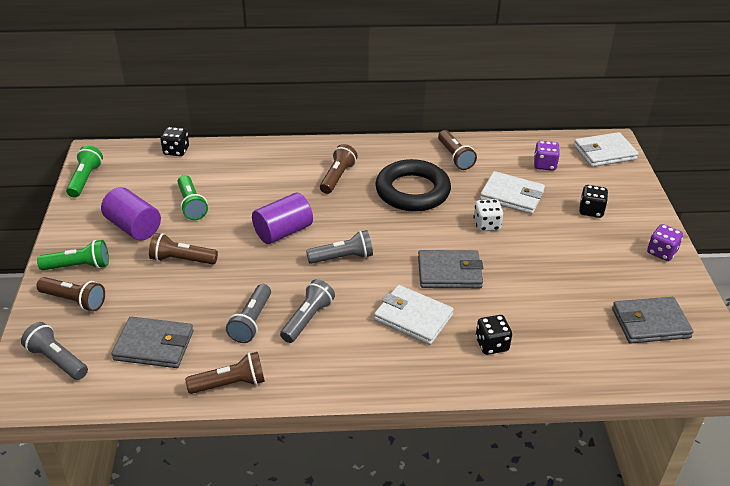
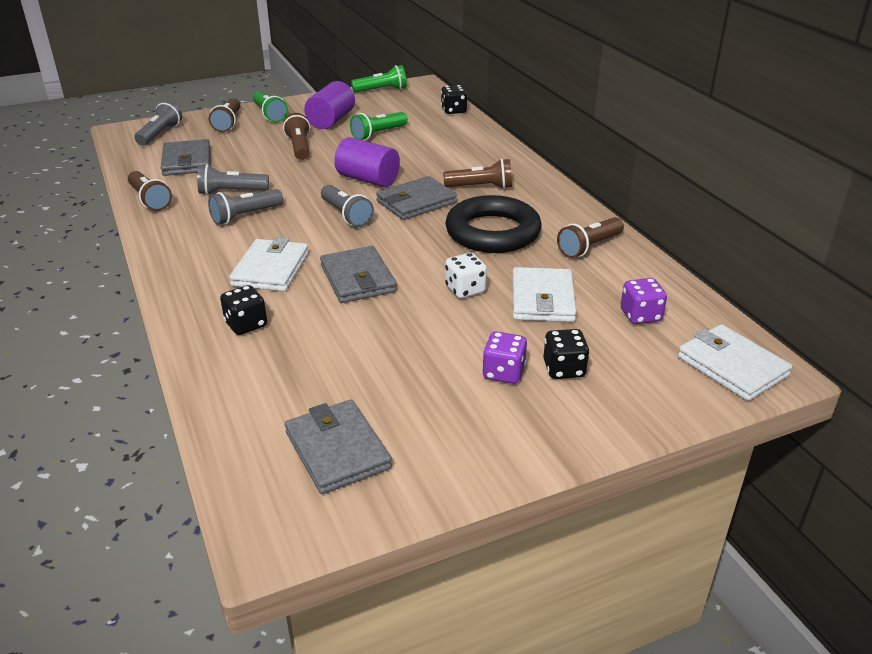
camera: 70 degrees right, 5 degrees down
grey flashlight [280,279,335,343] -> grey flashlight turned 135 degrees clockwise [208,189,283,225]
purple dice [647,224,683,261] -> purple dice moved to [482,331,527,384]
none -> grey wallet [376,176,457,220]

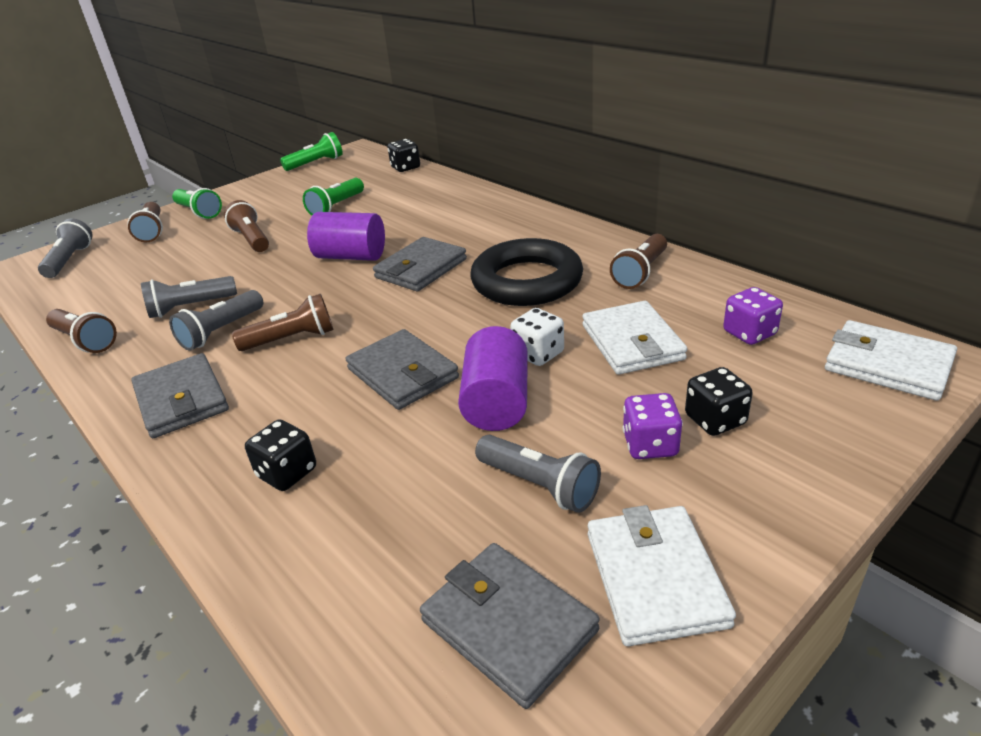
camera: 15 degrees left, 0 degrees up
grey wallet [161,139,210,176] -> grey wallet moved to [131,353,229,438]
white wallet [229,237,309,292] -> white wallet moved to [588,505,736,646]
purple cylinder [304,81,355,129] -> purple cylinder moved to [458,326,528,431]
grey flashlight [321,185,374,227] -> grey flashlight moved to [475,435,601,513]
brown flashlight [443,159,512,189] -> brown flashlight moved to [232,294,334,351]

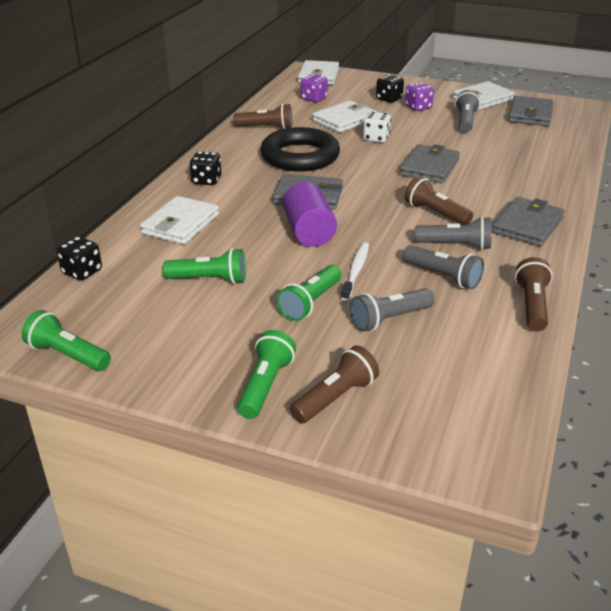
camera: 120 degrees left, 0 degrees up
grey flashlight [38,219,93,278] -> grey flashlight moved to [350,288,435,332]
brown flashlight [224,200,269,252] -> green flashlight [277,265,341,321]
black dice [245,419,316,491] -> black dice moved to [189,151,221,185]
purple cylinder [458,326,528,431] -> none
none -> white wallet [140,196,219,245]
none -> white toothbrush [341,242,369,301]

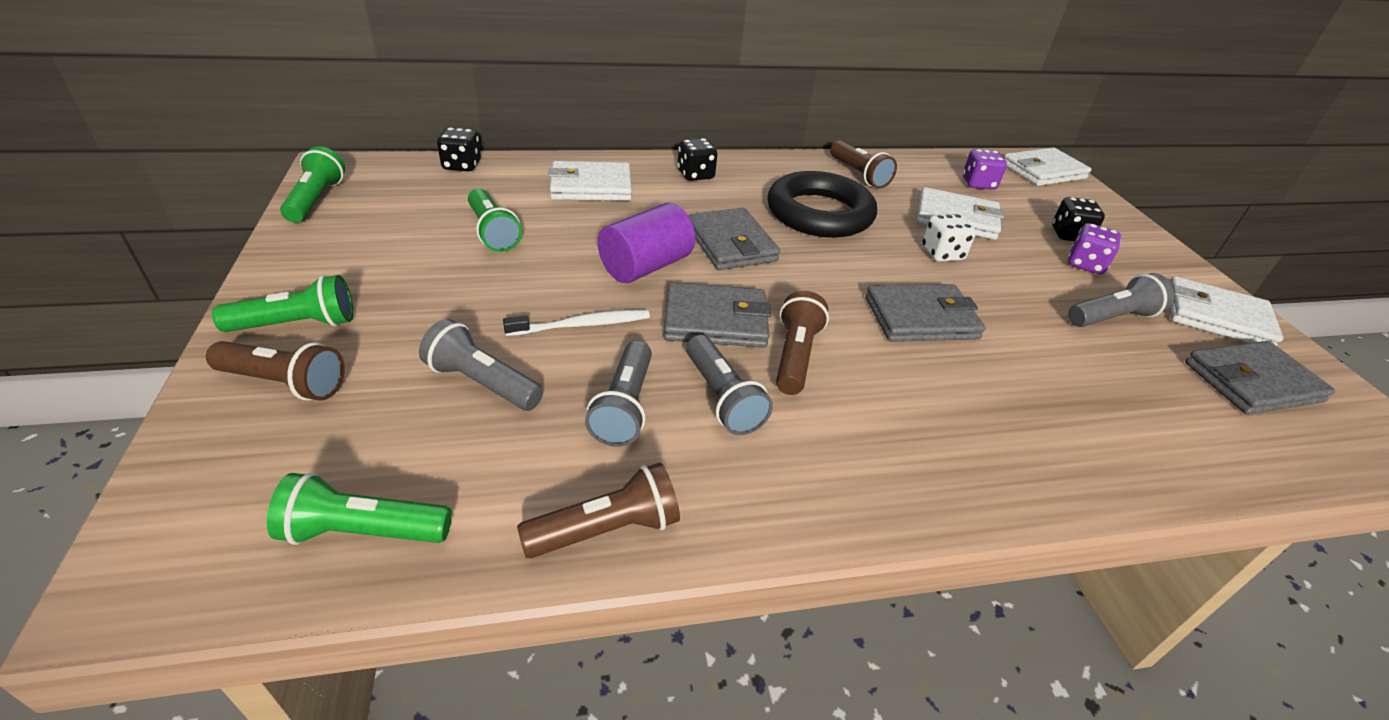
camera: 55 degrees right, 5 degrees up
green flashlight [277,265,341,321] -> green flashlight moved to [267,472,452,545]
grey wallet [492,197,565,247] -> grey wallet moved to [664,282,771,348]

